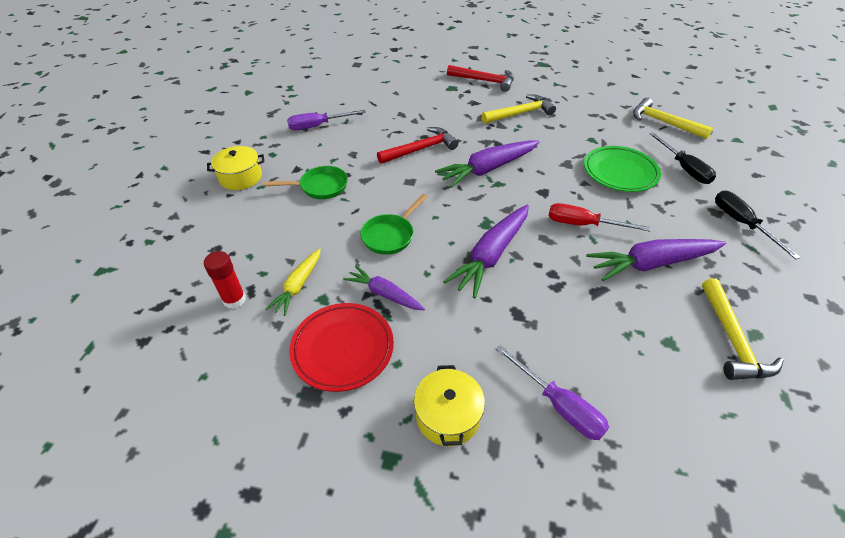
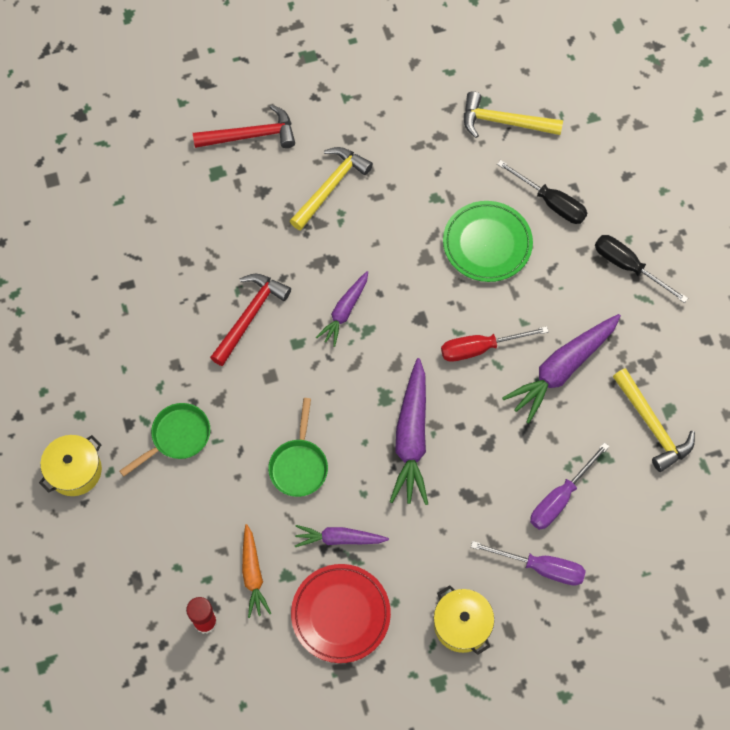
camera: 30 degrees left, 20 degrees up
yellow carrot [265,248,321,316] -> orange carrot [242,524,271,618]
purple screwdriver [287,110,366,130] -> purple screwdriver moved to [530,442,610,530]
purple carrot [435,140,540,188] -> purple carrot [316,271,368,347], size x0.60

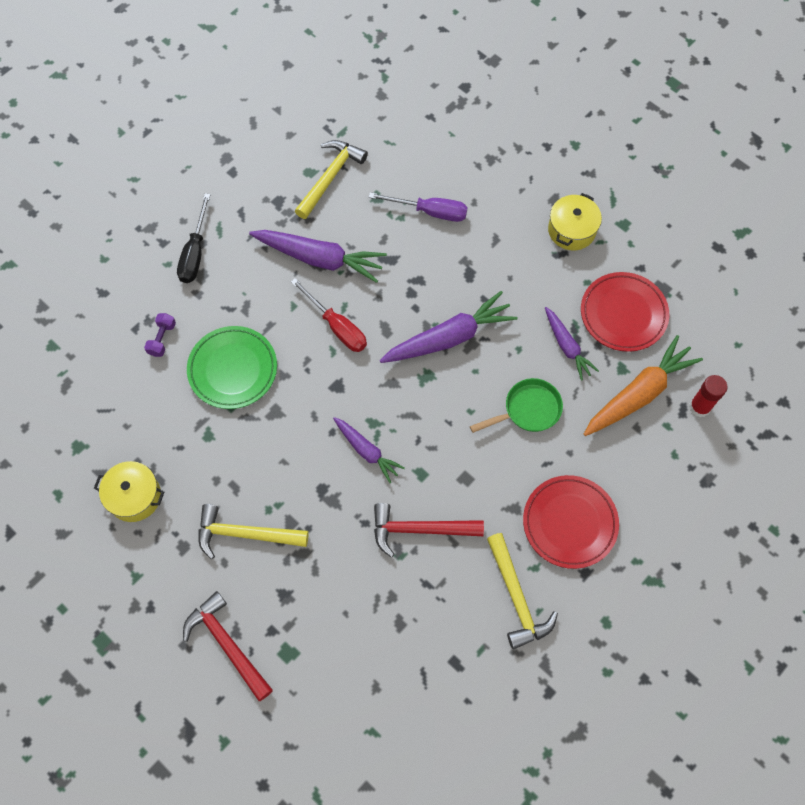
camera: 120 degrees left, 0 degrees up
yellow pot [39,435,102,496] -> yellow pot moved to [94,461,164,522]
green pan [120,403,210,477] -> red plate [523,475,619,569]
orange carrot [242,524,271,618] -> orange carrot [584,335,703,436], size x1.68
purple carrot [316,271,368,347] -> purple carrot turned 45 degrees clockwise [333,417,405,483]
yellow hammer [464,91,563,138] -> yellow hammer moved to [487,533,558,649]
purple screwdriver [471,541,586,586] -> none
black screwdriver [497,160,587,224] -> purple dumbbell [144,313,176,357]

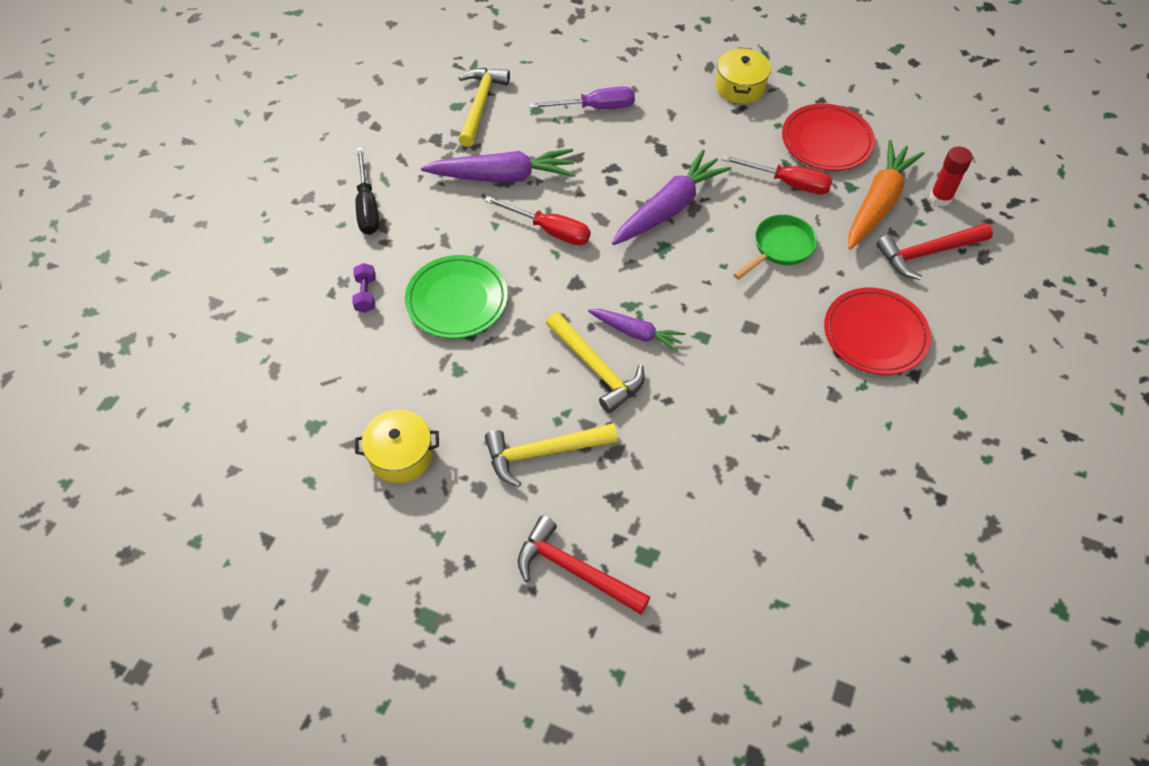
camera: 20 degrees left, 10 degrees down
red hammer [374,503,484,557] -> red hammer moved to [876,223,993,280]
yellow hammer [487,533,558,649] -> yellow hammer moved to [546,312,645,413]
purple carrot [545,307,599,381] -> red screwdriver [721,155,833,194]

